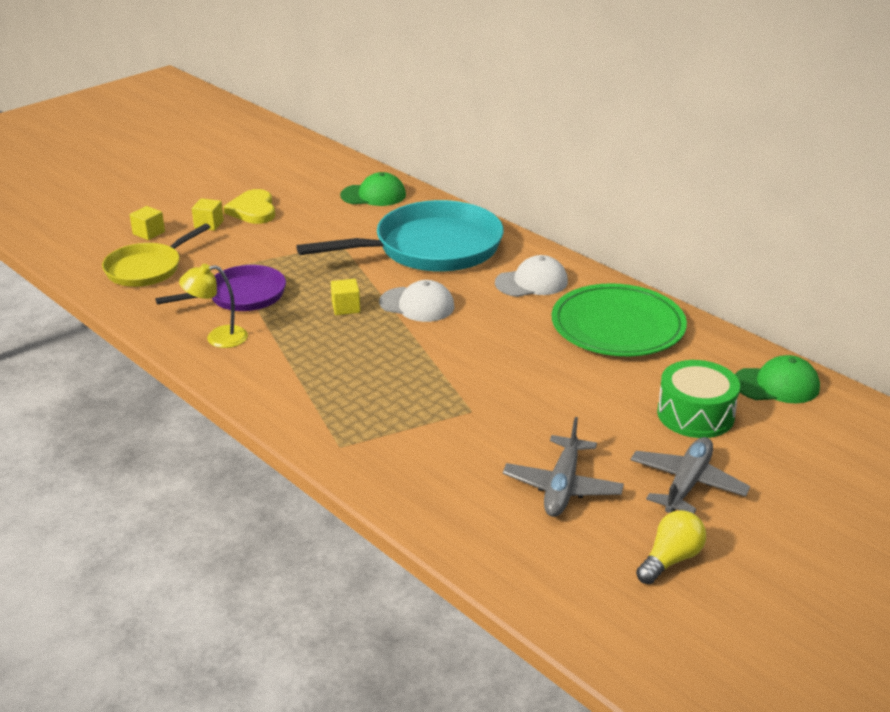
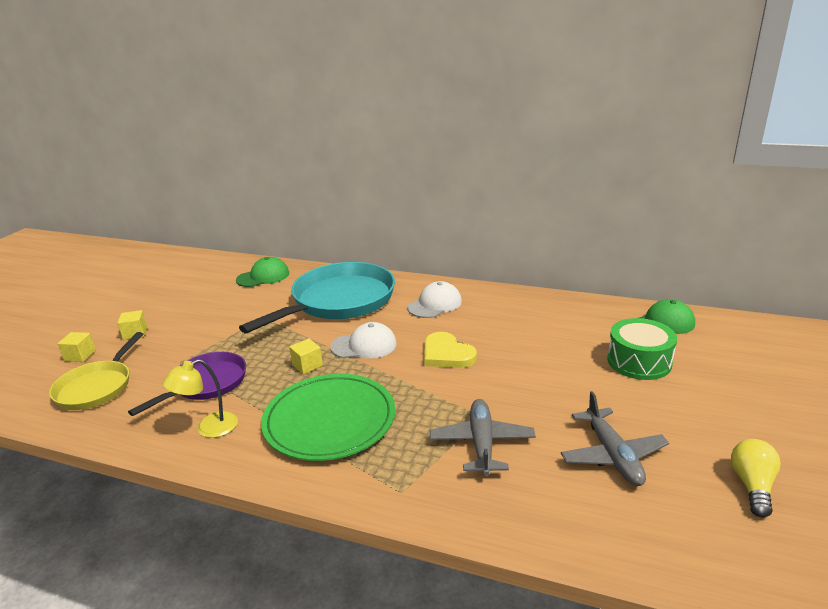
camera: 25 degrees left, 5 degrees down
yellow heart [223,189,275,224] -> yellow heart moved to [425,332,477,368]
green plate [552,283,687,356] -> green plate moved to [261,374,395,461]
grey plane [631,437,750,514] -> grey plane moved to [430,399,536,476]

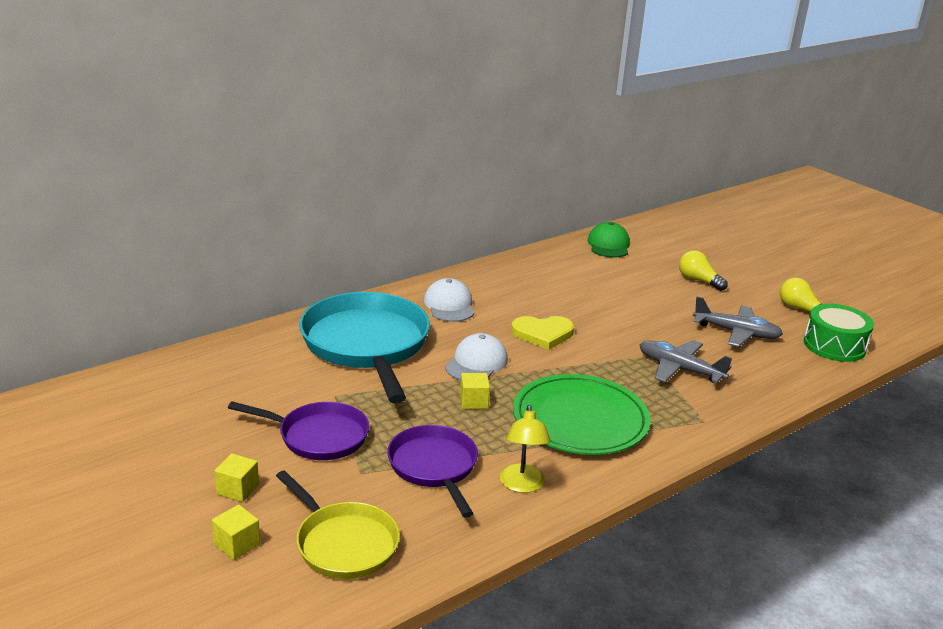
camera: 60 degrees left, 0 degrees up
green cap [236,257,289,287] -> none
green drum [607,318,677,380] -> green drum moved to [804,304,874,362]
none -> purple pan [228,401,369,460]
none -> yellow light bulb [679,251,728,291]

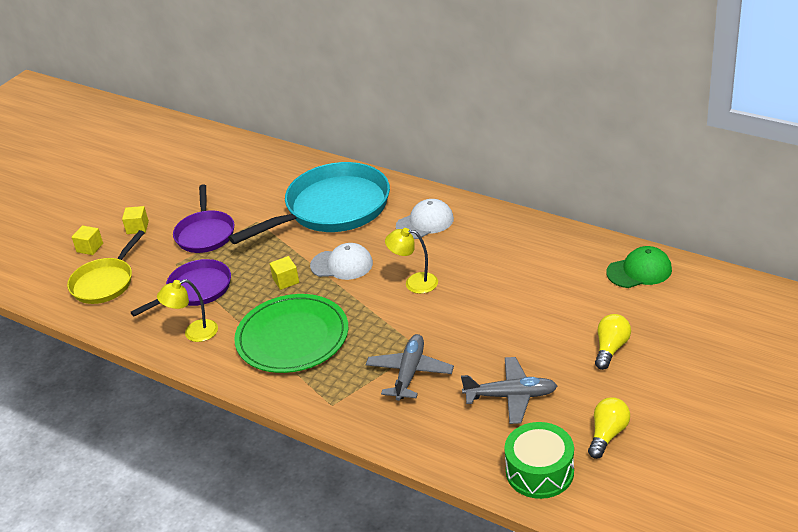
camera: 75 degrees right, 10 degrees up
yellow heart [511,316,574,350] -> yellow lamp [385,228,438,294]
grey plane [693,297,783,347] -> grey plane turned 90 degrees counterclockwise [461,357,557,424]

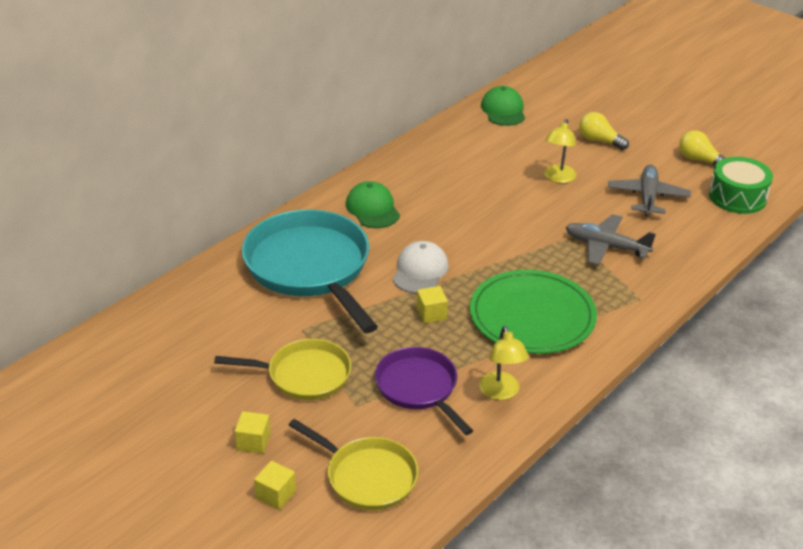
camera: 85 degrees left, 0 degrees up
purple pan [173,184,235,253] -> yellow pan [214,339,351,400]
yellow lamp [385,228,438,294] -> yellow lamp moved to [544,119,577,183]
white cap [396,199,454,239] -> green cap [346,181,400,228]

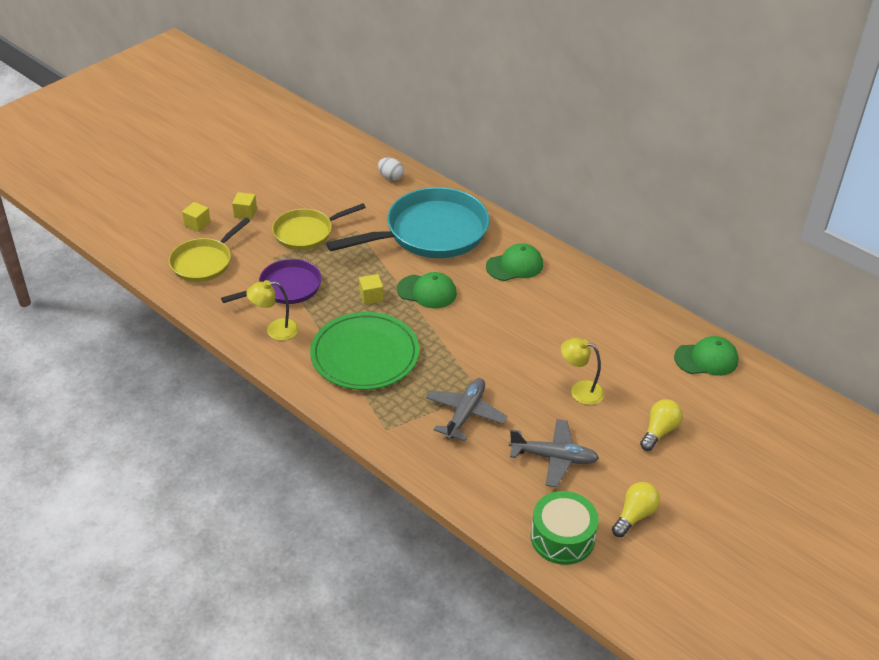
camera: 90 degrees right, 5 degrees up
yellow pan [214,339,351,400] -> yellow pan turned 60 degrees clockwise [272,203,366,250]
white cap [393,241,449,294] -> green cap [397,272,457,308]
none -> white egg [378,157,404,181]

